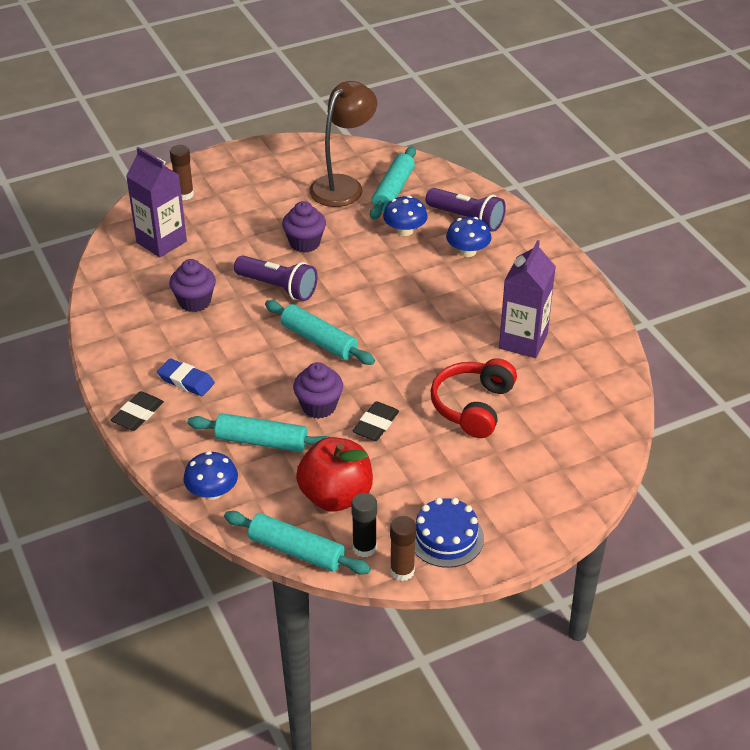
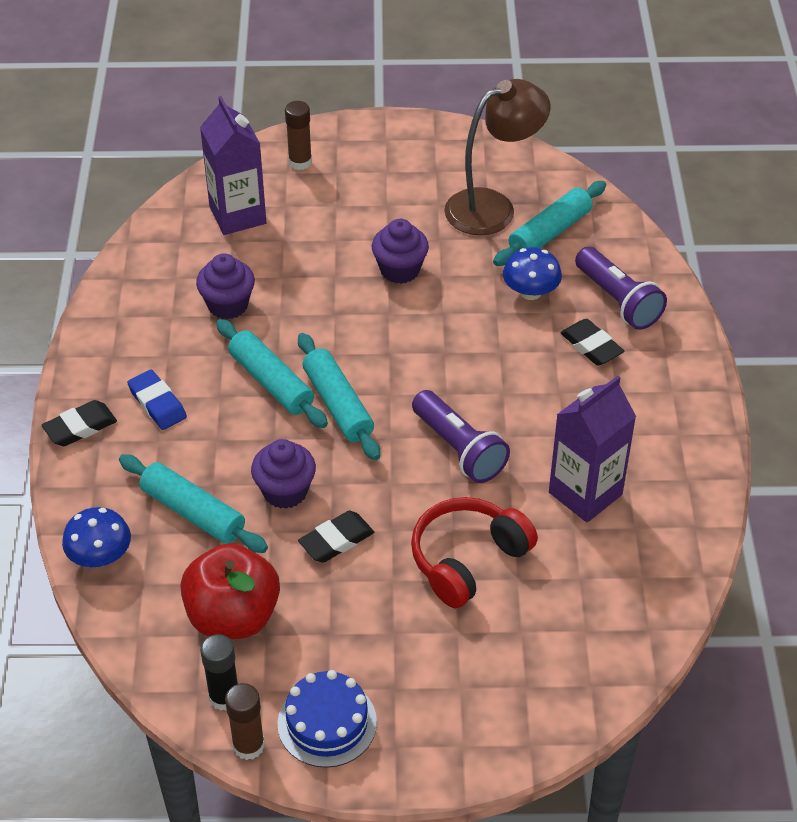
camera: 25 degrees right, 5 degrees up
turquoise rolling pin [224,511,371,575] -> turquoise rolling pin moved to [216,319,328,428]
purple flashlight [234,255,318,301] -> purple flashlight moved to [412,390,510,483]
blue mushroom [446,217,491,257] -> black eraser [560,319,624,366]

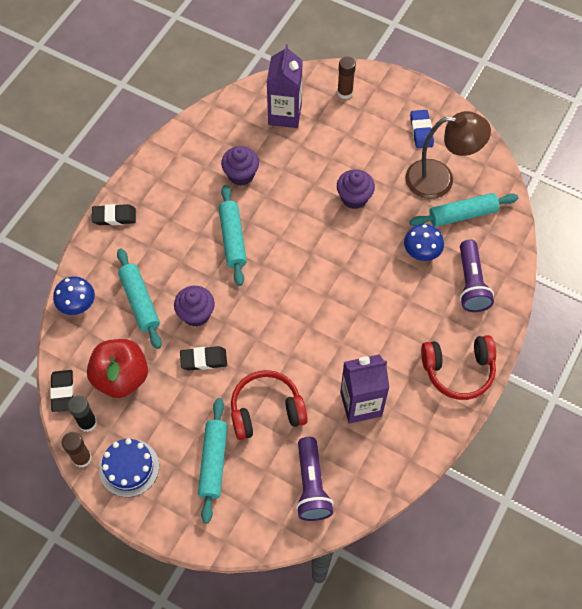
camera: 30 degrees right, 15 degrees up
blue eraser [127,370,187,430] -> blue eraser moved to [410,110,434,148]
turquoise rolling pin [298,333,380,460] -> turquoise rolling pin moved to [198,398,228,523]
purple flashlight [412,390,510,483] -> purple flashlight moved to [296,437,334,521]
black eraser [560,319,624,366] -> black eraser moved to [50,370,74,412]
none -> red headphones [421,335,496,400]

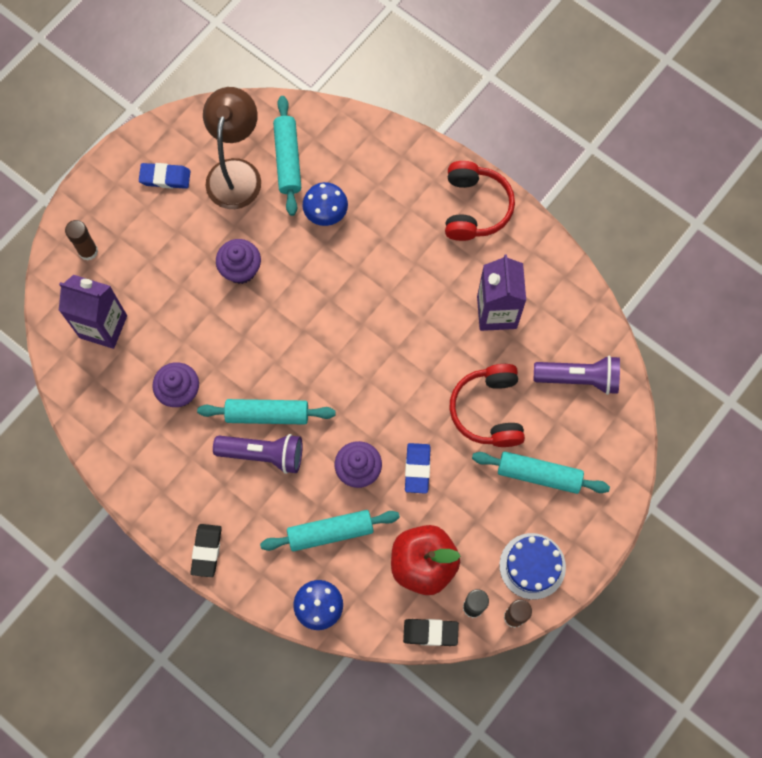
camera: 80 degrees left, 10 degrees up
black eraser [180,346,227,370] -> blue eraser [405,443,430,494]
purple flashlight [460,240,494,312] -> purple flashlight moved to [213,434,303,474]

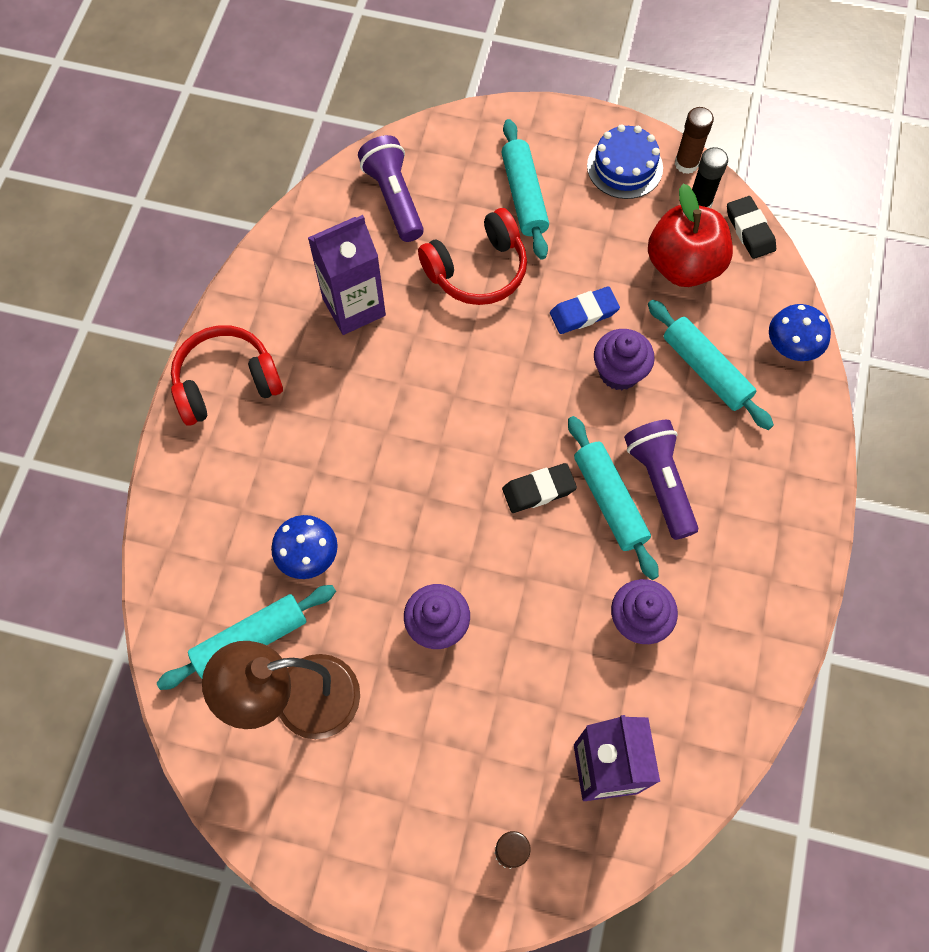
camera: 115 degrees left, 5 degrees down
blue eraser [139,163,191,189] -> none
black eraser [191,524,222,577] -> black eraser moved to [502,463,577,513]

